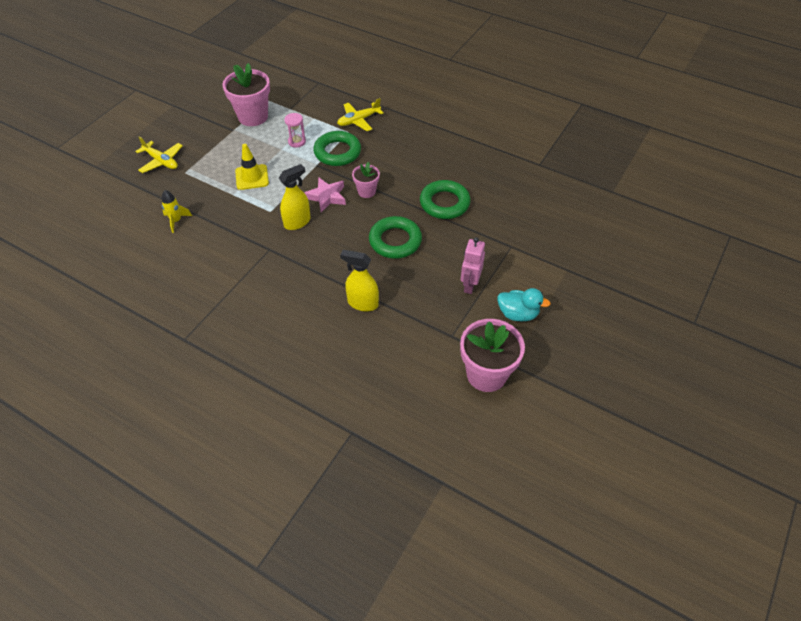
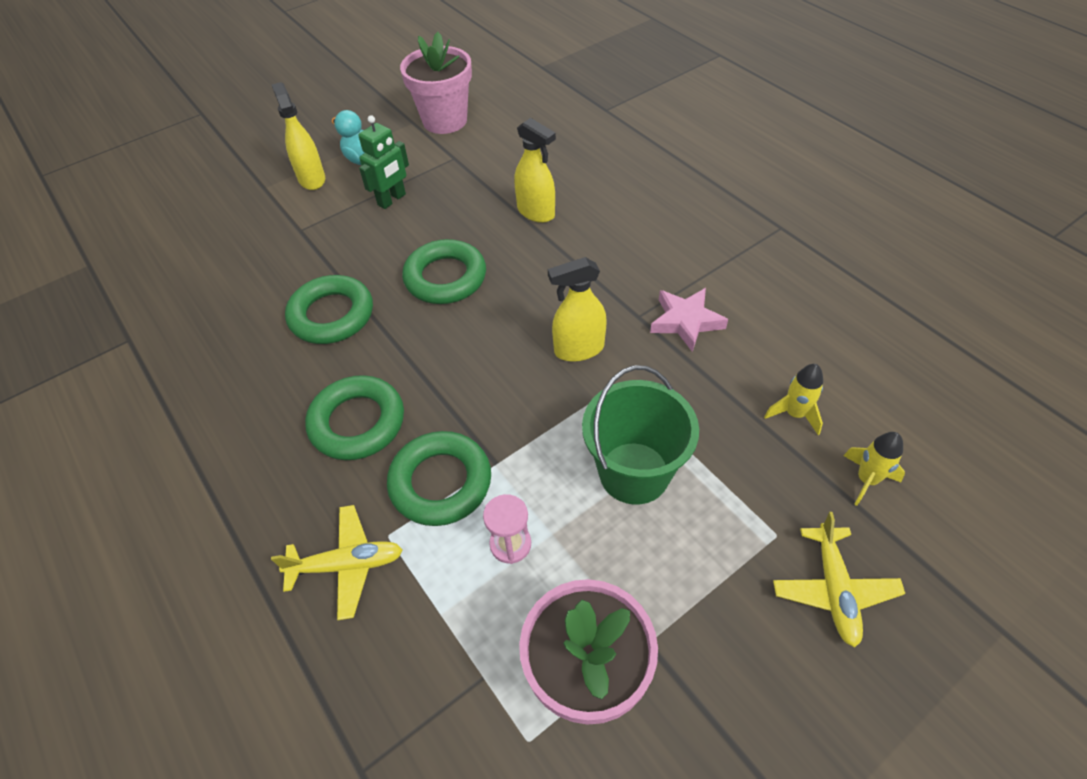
camera: 155 degrees left, 0 degrees up
yellow plane [135,136,183,173] -> yellow plane turned 150 degrees counterclockwise [773,512,905,647]
yellow traffic cone [235,144,269,190] -> green bucket [582,365,699,505]
pink star [304,177,346,212] -> pink star moved to [650,288,728,352]
pink flower pot [352,162,380,198] -> none
pink robot [460,237,485,294] -> green robot [358,115,409,209]
none -> yellow spray bottle [272,82,325,190]
none -> green ring [305,375,404,460]
none -> yellow rocket [843,432,905,506]

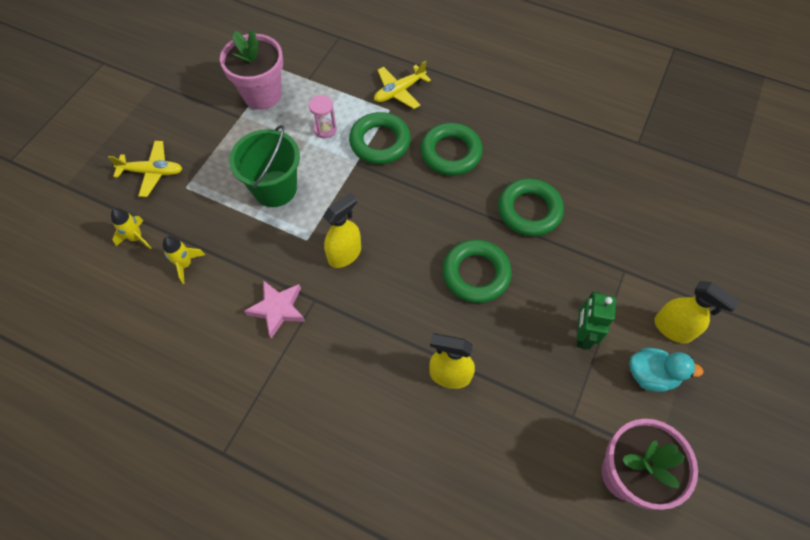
camera: 150 degrees right, 10 degrees up
yellow plane [773,512,905,647] -> yellow plane turned 120 degrees clockwise [108,141,182,197]

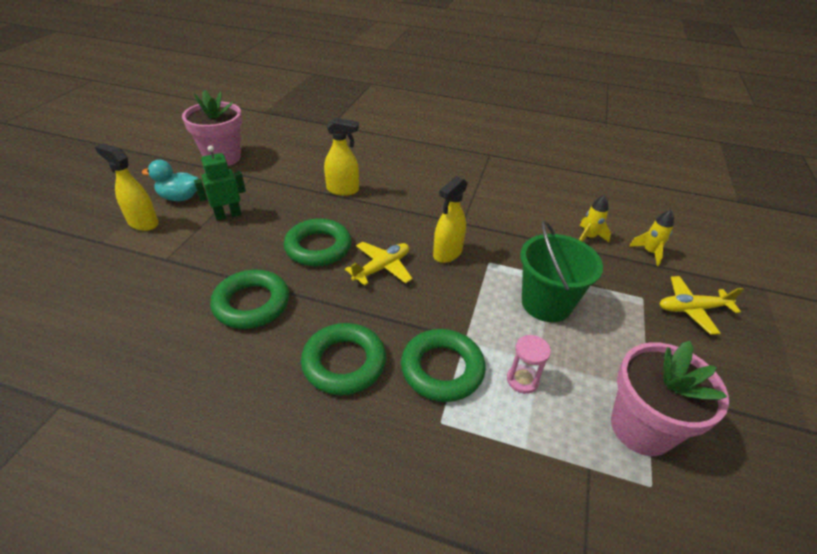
camera: 170 degrees right, 20 degrees down
pink star [244,280,305,339] -> none
yellow plane [374,61,431,109] -> yellow plane moved to [345,242,413,286]
green robot [577,291,616,349] -> green robot turned 120 degrees counterclockwise [194,145,246,221]

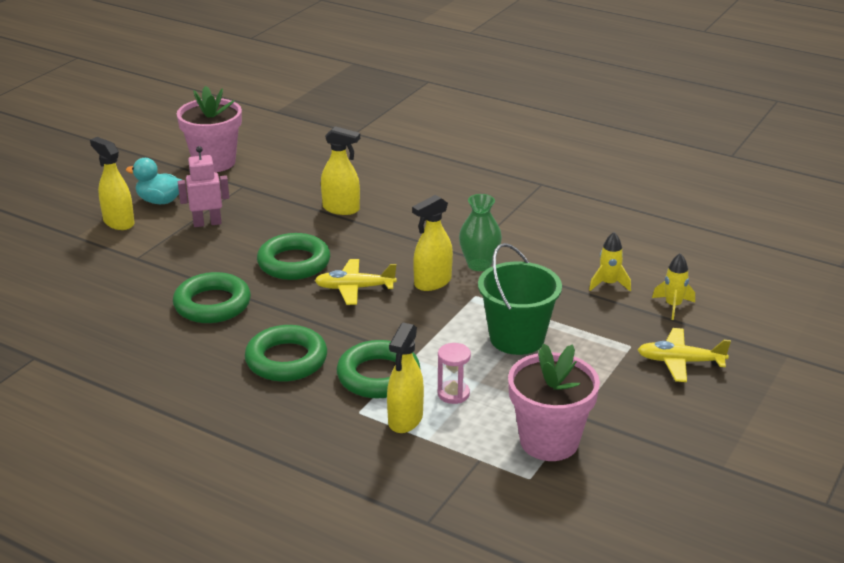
camera: 15 degrees right, 10 degrees down
green robot [194,145,246,221] -> pink robot [178,146,229,227]
yellow plane [345,242,413,286] -> yellow plane turned 150 degrees counterclockwise [315,259,397,305]
none -> yellow spray bottle [387,323,424,433]
none -> green vase [459,194,502,271]

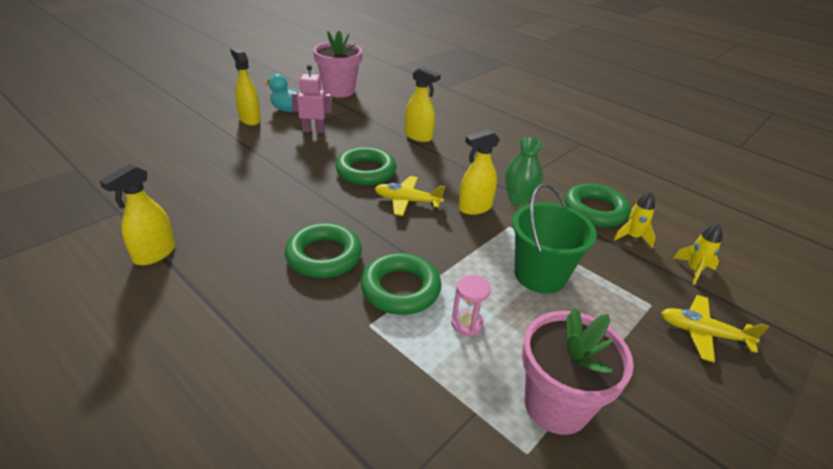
camera: 10 degrees right, 5 degrees up
green ring [173,272,251,323] -> green ring moved to [565,183,631,227]
yellow spray bottle [387,323,424,433] -> yellow spray bottle moved to [100,164,175,265]

